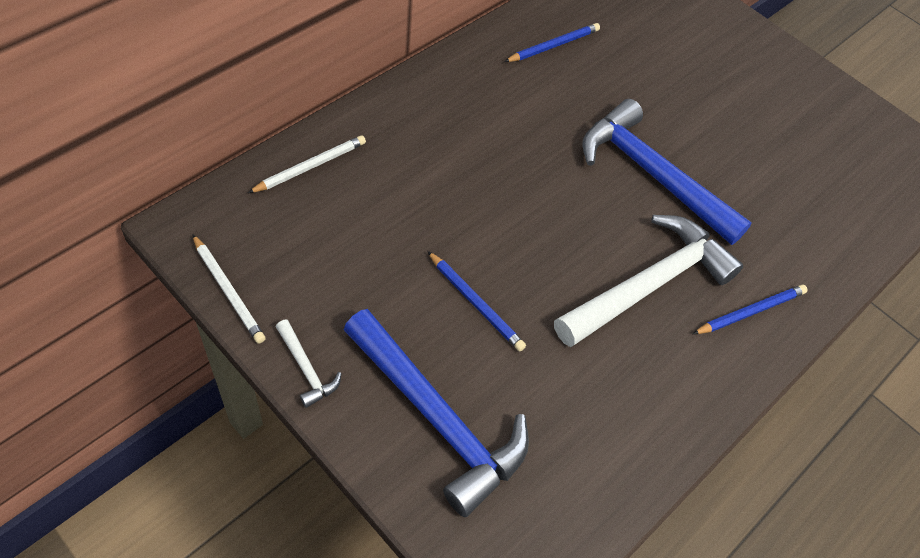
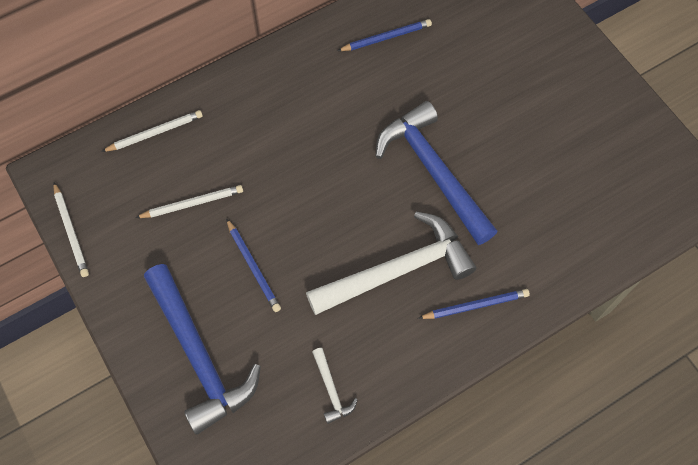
camera: 20 degrees right, 10 degrees up
white hammer [276,320,342,408] -> white hammer moved to [312,348,358,424]
none -> white pencil [135,185,243,218]

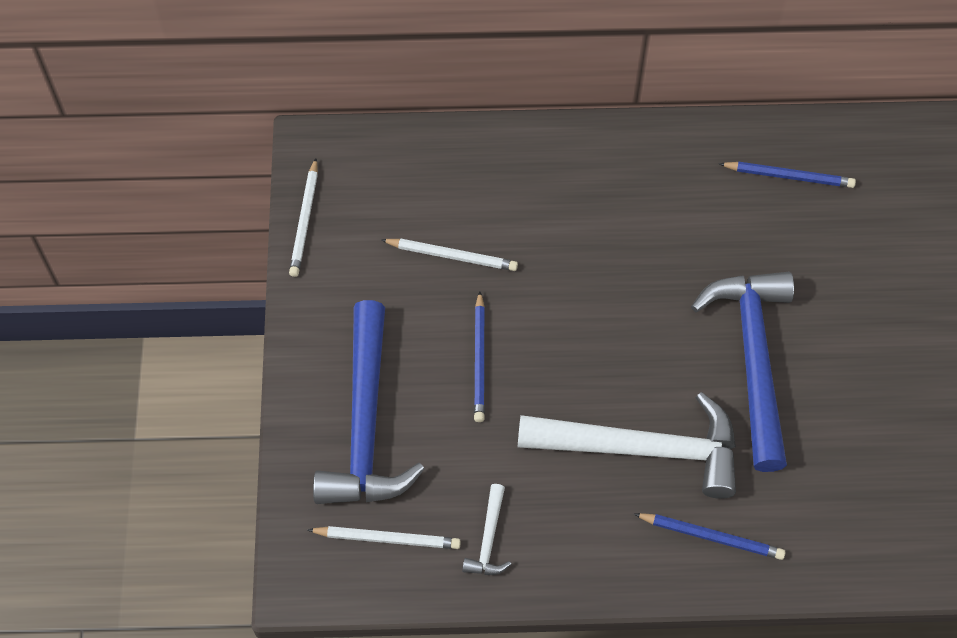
camera: 30 degrees right, 5 degrees down
white pencil [101,110,203,152] -> white pencil moved to [308,526,461,549]

